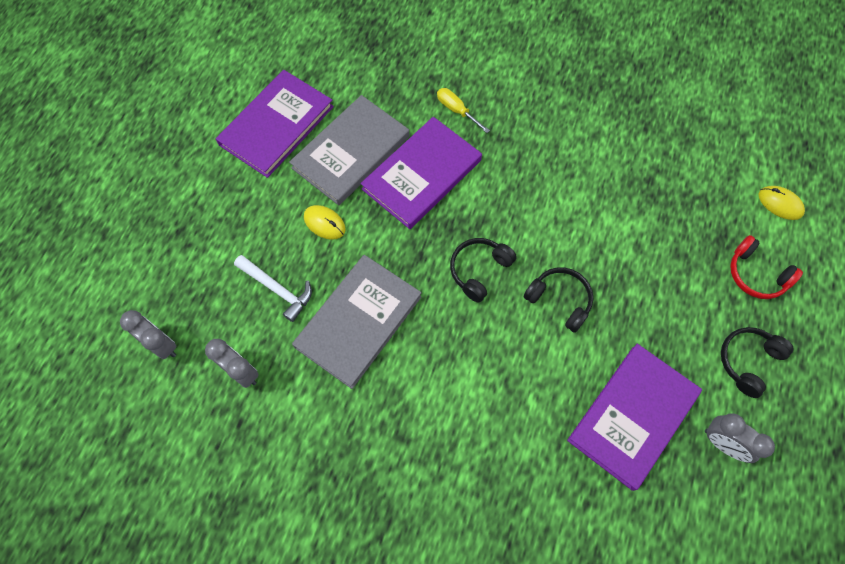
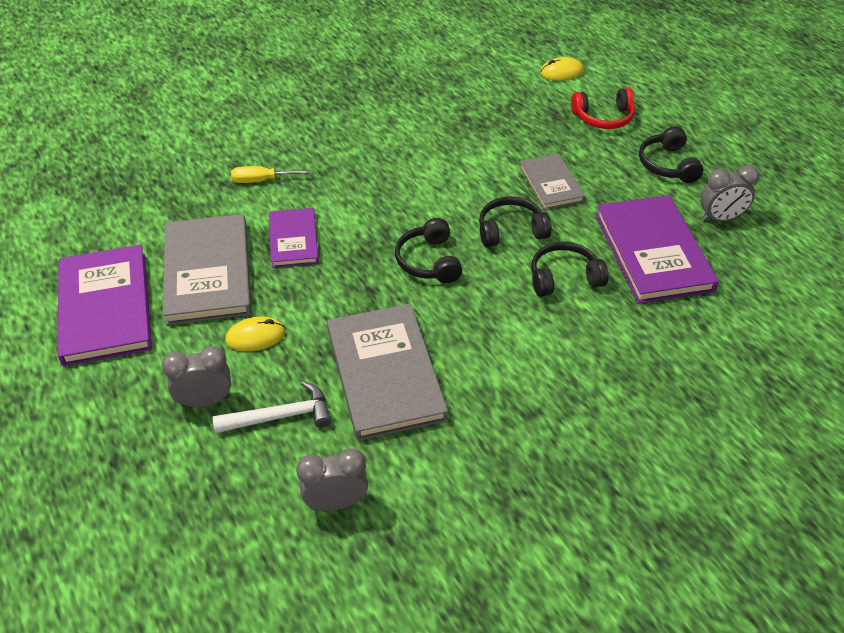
camera: 50 degrees left, 20 degrees down
grey clock [120,310,176,359] -> grey clock moved to [161,346,231,407]
purple book [361,117,482,229] -> purple book [269,208,319,268], size x0.58
none -> grey book [519,154,585,210]
none -> black headphones [531,241,609,297]

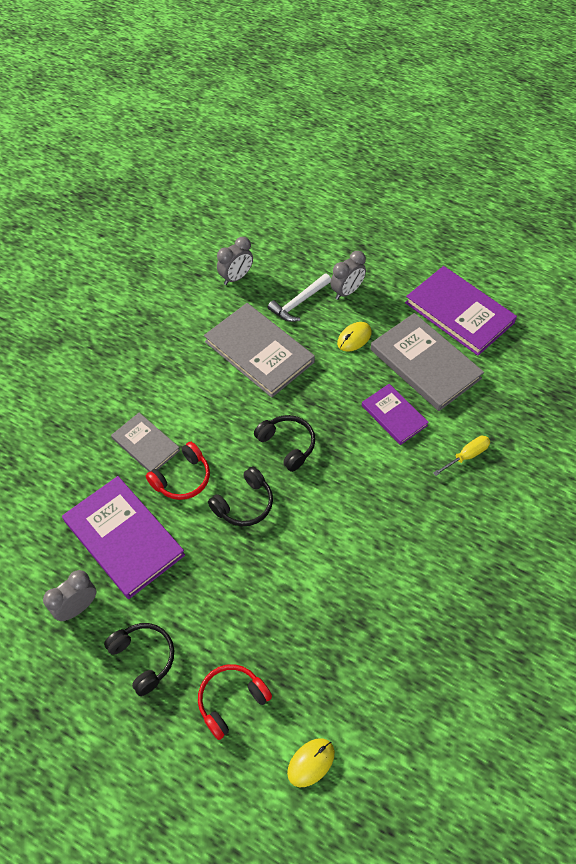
camera: 150 degrees right, 10 degrees up
grey book [519,154,585,210] -> grey book moved to [111,413,180,472]
black headphones [531,241,609,297] -> red headphones [146,442,210,500]

